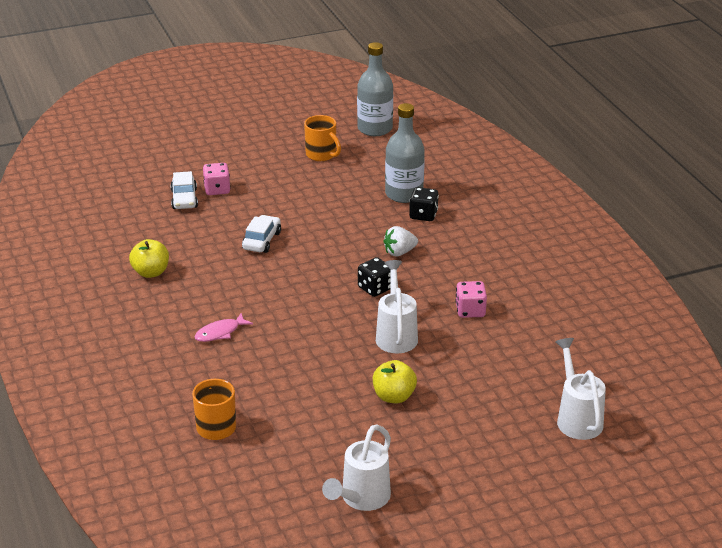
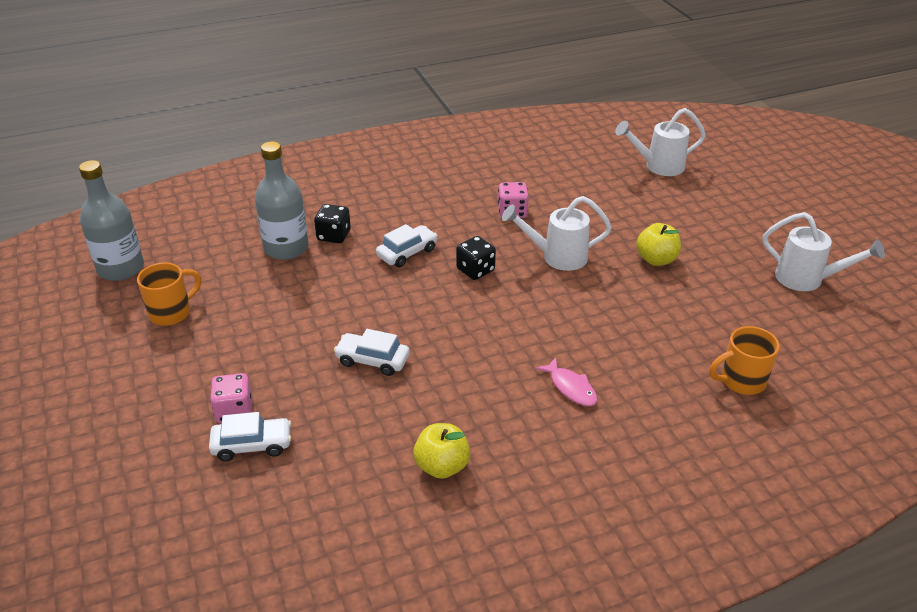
camera: 90 degrees left, 5 degrees up
white strawberry [383,226,418,257] -> white car [376,224,438,268]

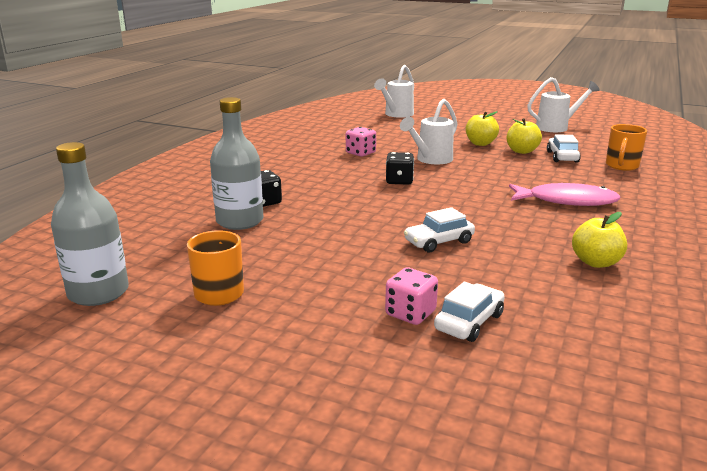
camera: 45 degrees left, 15 degrees down
white car [376,224,438,268] -> white car moved to [547,134,581,163]
pink fish [535,357,597,406] -> pink fish [509,183,620,206], size x1.76
none -> yellow apple [507,118,542,154]

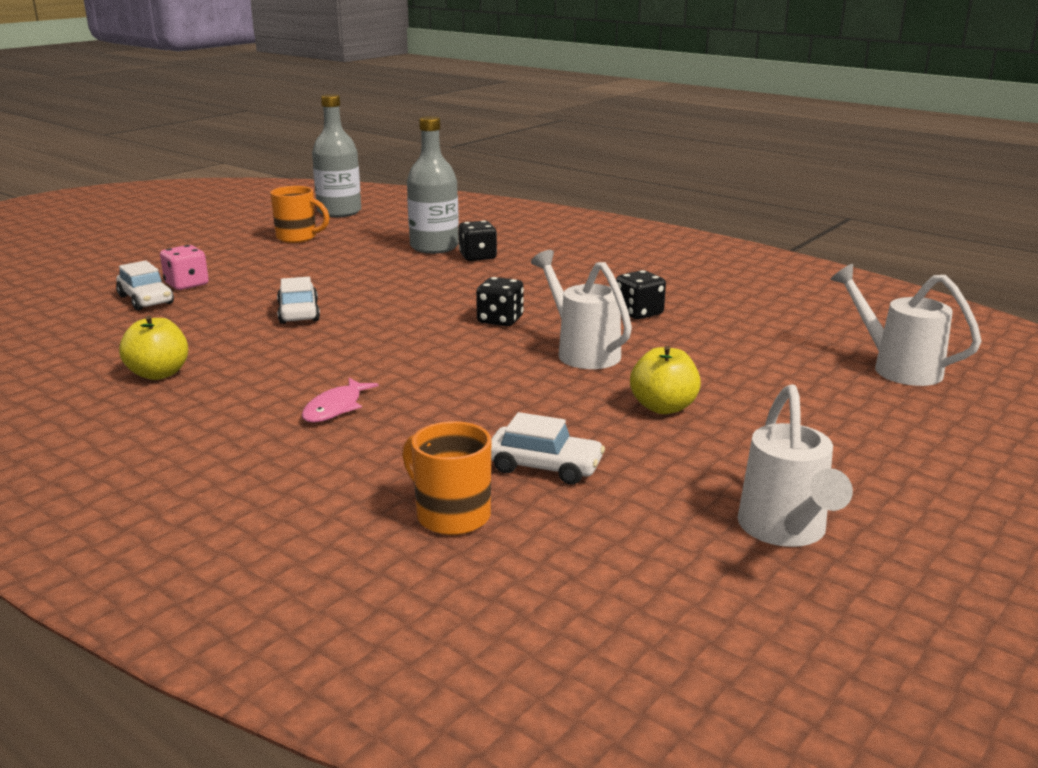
camera: 105 degrees right, 0 degrees up
pink dice [346,127,376,157] -> black dice [616,270,666,319]
yellow apple [507,118,542,154] -> none
pink fish [509,183,620,206] -> pink fish [302,378,378,423], size x0.57

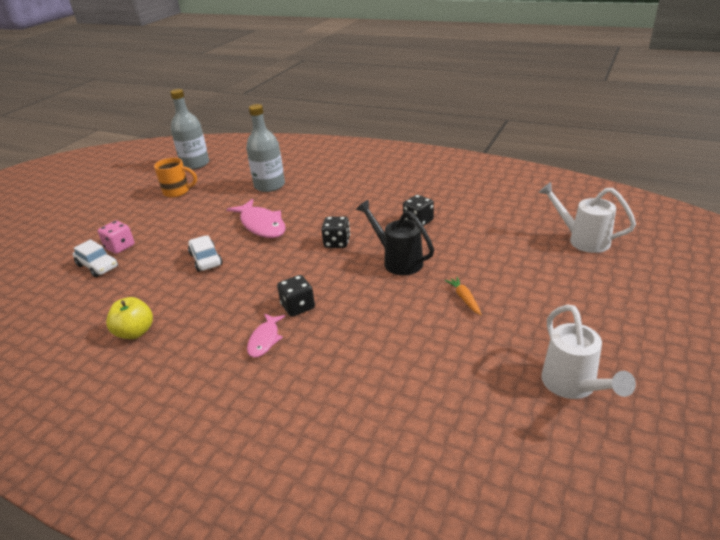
camera: 10 degrees left, 10 degrees up
orange mug [402,421,491,535] -> none
black dice [459,220,497,261] -> black dice moved to [277,275,315,317]
white car [491,412,605,485] -> none
white watering can [531,250,632,369] -> black watering can [356,200,434,275]
yellow apple [630,346,701,414] -> orange carrot [445,277,482,315]
none -> pink fish [227,199,286,238]

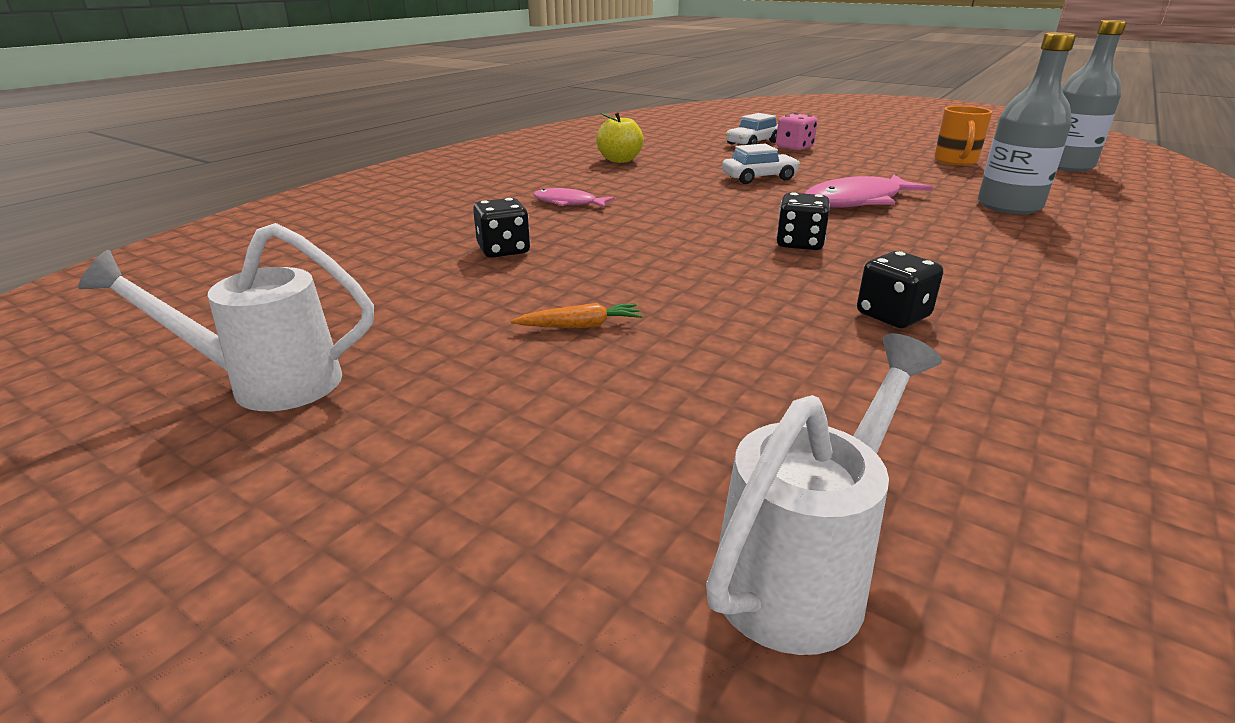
camera: 95 degrees right, 5 degrees down
black dice [277,275,315,317] -> black dice moved to [473,198,530,258]
black watering can [356,200,434,275] -> none

